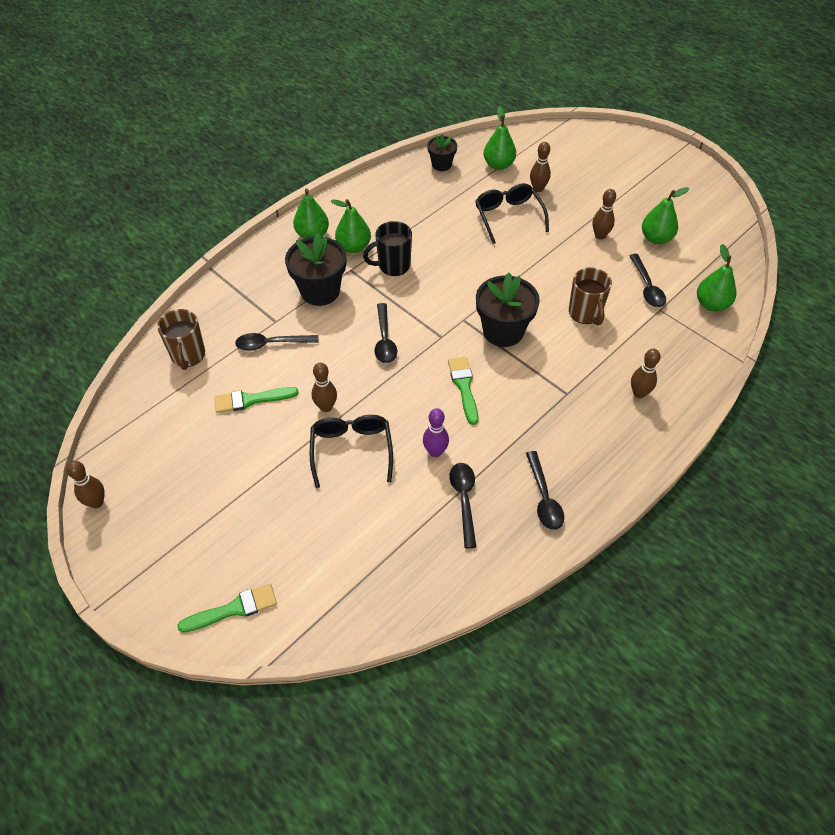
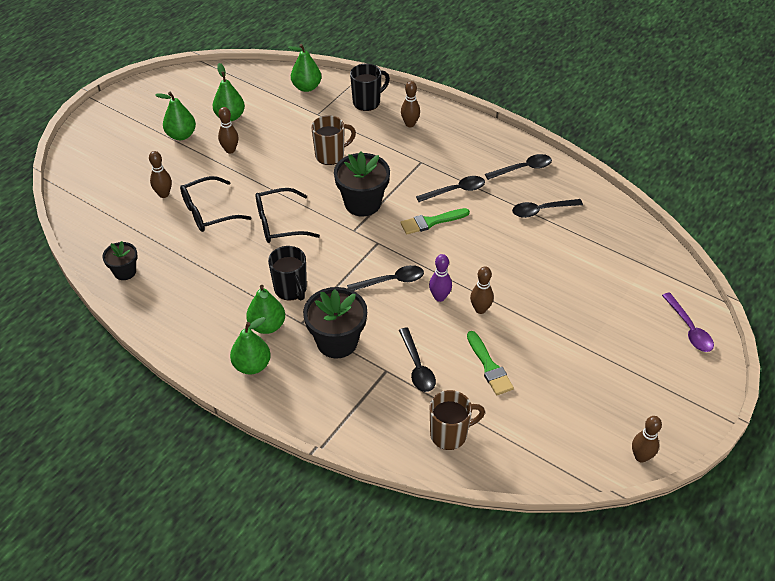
camera: 100 degrees left, 5 degrees down
green brush [177,584,277,633] -> purple spoon [662,292,714,352]
black glasses [310,415,393,488] -> black glasses moved to [256,188,320,243]
purple bowling pin [423,408,449,457] -> purple bowling pin moved to [429,254,452,302]
green pear [484,106,516,170] -> green pear moved to [155,92,196,140]
black spoon [629,254,666,307] -> black spoon moved to [416,176,485,202]
none -> black mug [350,64,390,111]

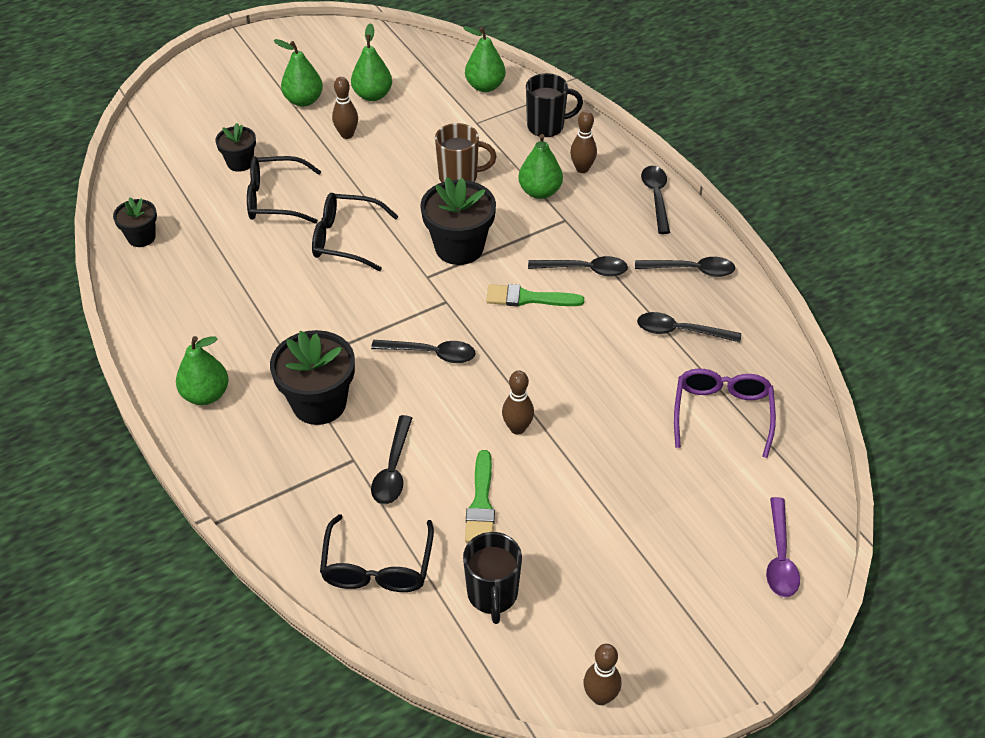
camera: 25 degrees right, 0 degrees up
brown bowling pin [149,151,172,198] -> black flower pot [215,123,256,172]
green pear [246,285,285,334] -> green pear moved to [518,134,563,199]
black mug [268,246,307,301] -> black mug moved to [463,532,522,624]
purple bowling pin [429,254,452,302] -> none
brown mug [430,390,485,450] -> black glasses [320,514,434,592]
none -> black spoon [641,166,670,234]
none -> purple glasses [674,369,776,458]

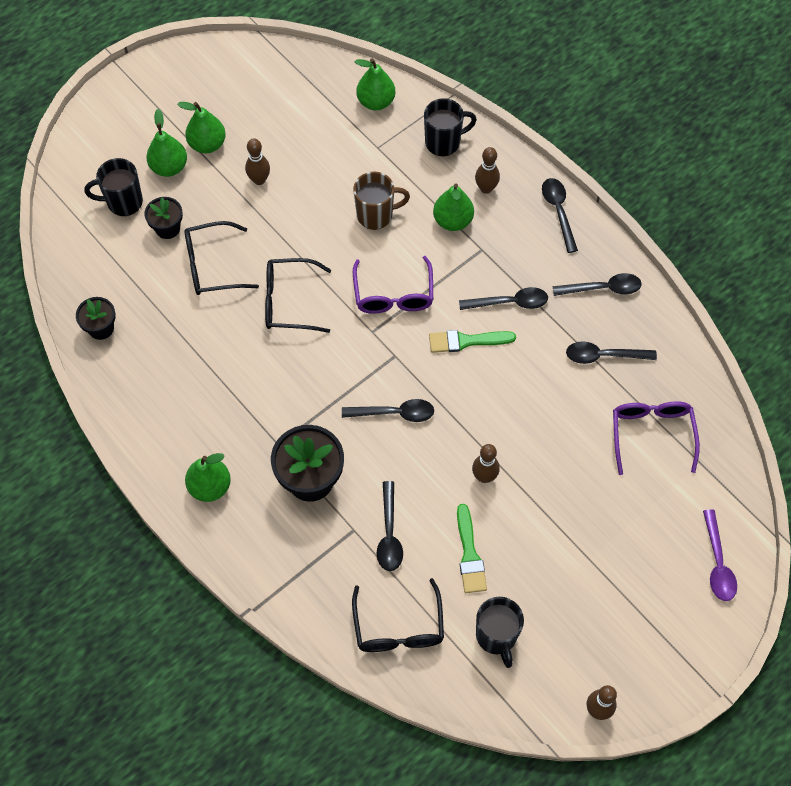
camera: 10 degrees left, 15 degrees up
green pear [351,23,392,101] -> green pear moved to [146,109,187,177]
black flower pot [420,177,496,265] -> purple glasses [353,256,433,314]
none -> black mug [85,158,143,216]

